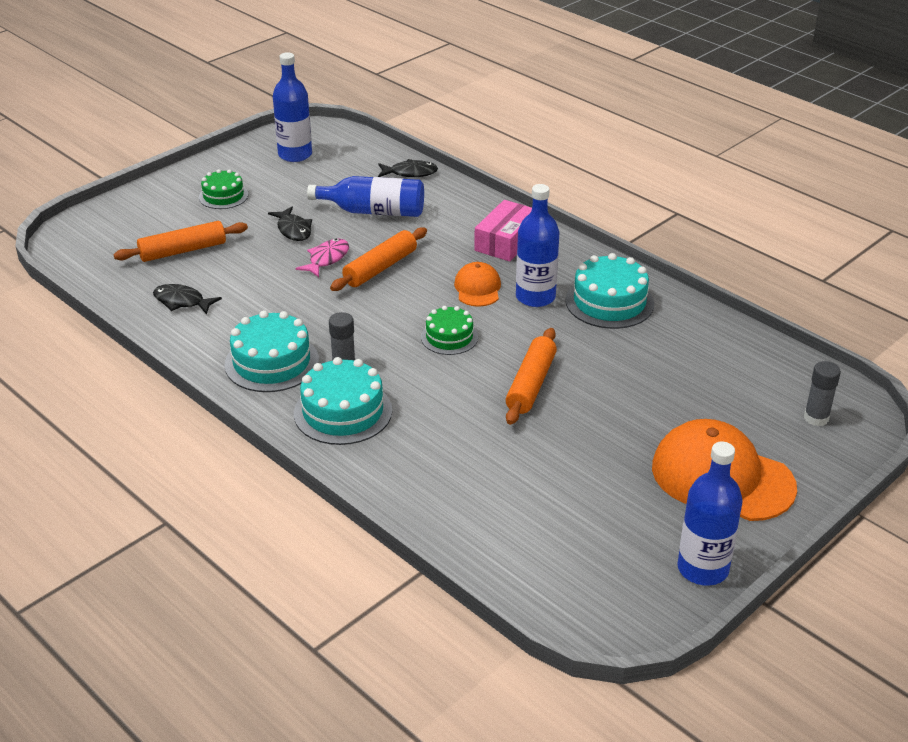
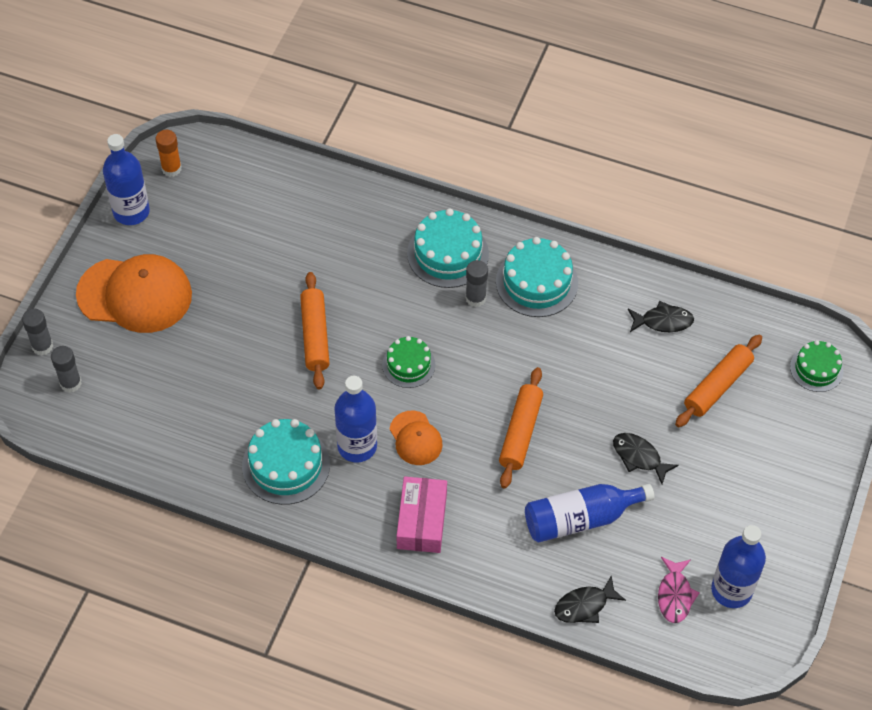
camera: 155 degrees right, 20 degrees up
green cake [199,169,248,209] -> green cake moved to [790,340,844,392]
pink fish [296,239,349,277] -> pink fish moved to [658,557,699,623]
none -> grey glue stick [22,309,53,355]
none -> orange glue stick [156,130,182,177]

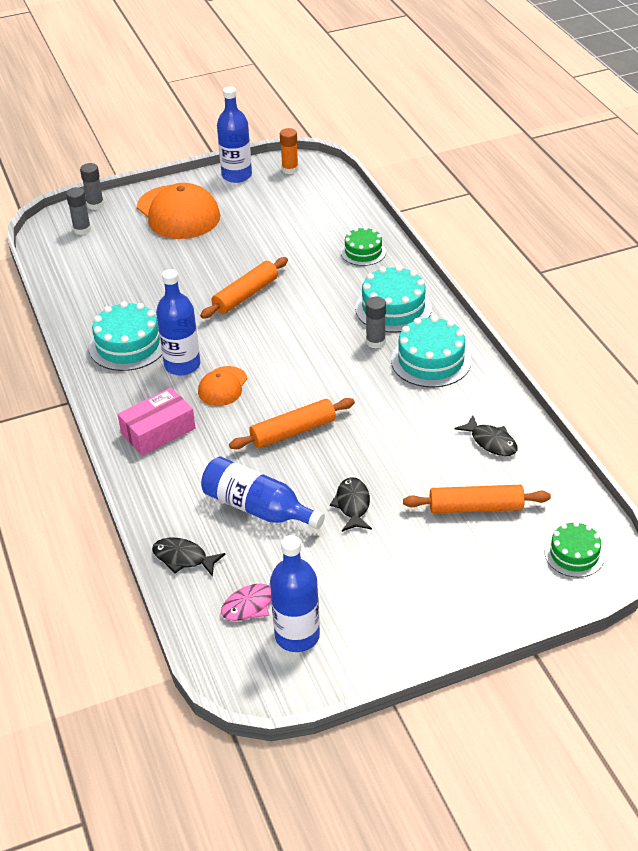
camera: 50 degrees right, 15 degrees down
green cake [382,336,435,388] -> green cake moved to [341,227,386,266]

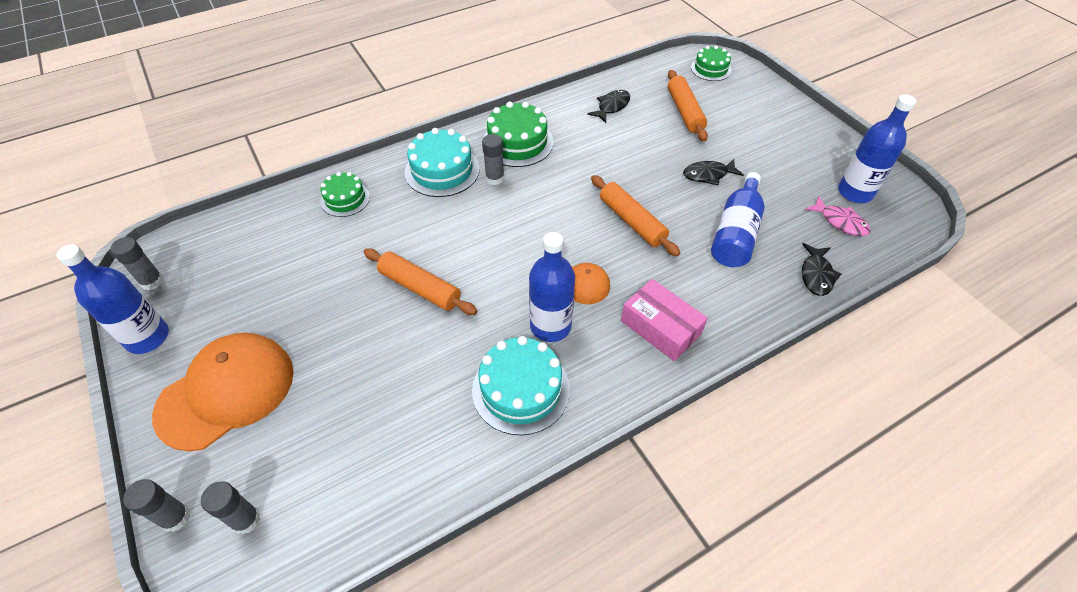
camera: 100 degrees left, 10 degrees up
orange glue stick [280,128,298,174] -> grey glue stick [110,237,164,290]
turquoise cake [391,316,471,388] -> green cake [482,102,554,167]

